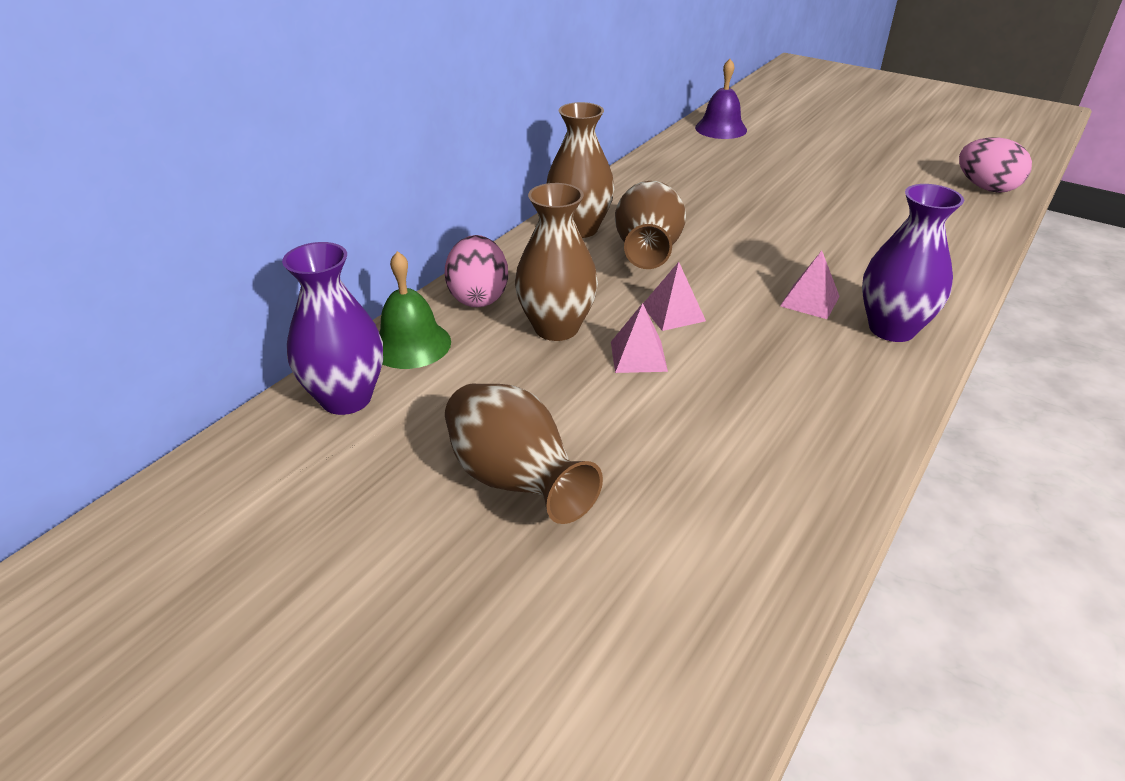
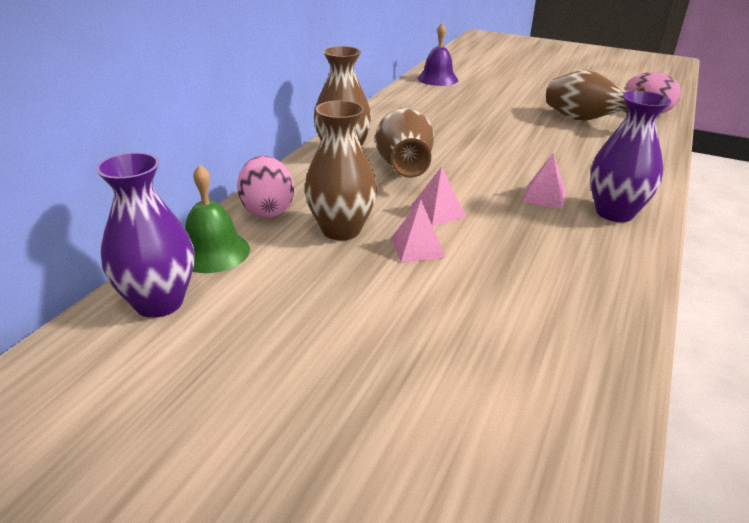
camera: 10 degrees left, 5 degrees down
brown vase [445,384,603,524] -> brown vase moved to [546,70,646,121]

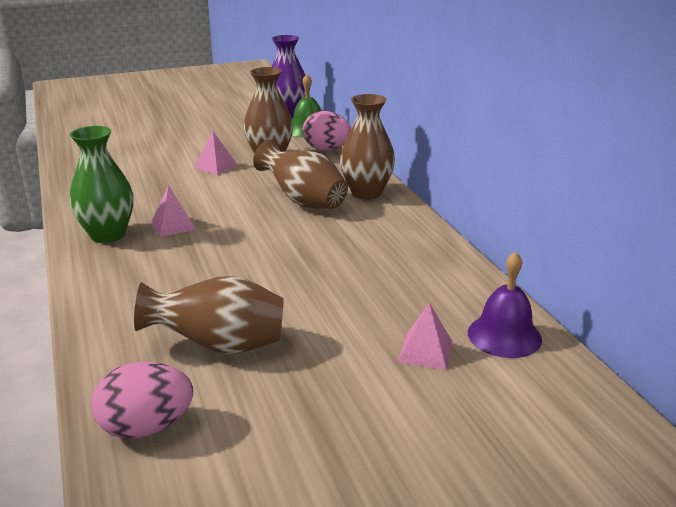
camera: 135 degrees right, 5 degrees down
pink pyramid [410,167,466,226] -> pink pyramid moved to [398,303,453,370]
purple vase [590,91,671,222] -> green vase [70,126,133,243]

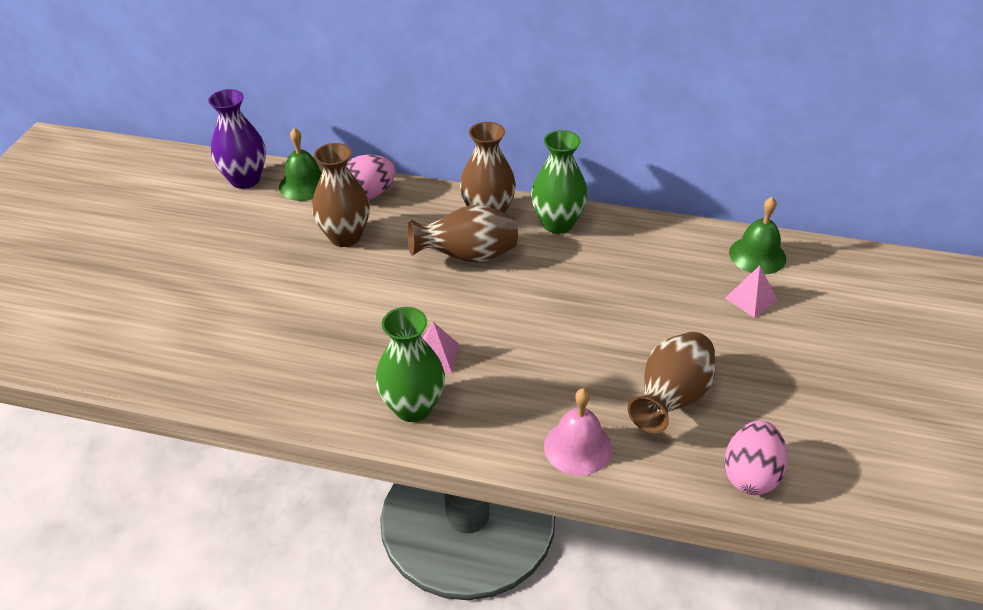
camera: 55 degrees left, 15 degrees up
pink pyramid [194,131,238,175] -> none
purple bell [468,252,542,358] -> green bell [729,197,786,274]
none -> green vase [531,130,588,234]
none -> pink bell [544,388,612,476]

